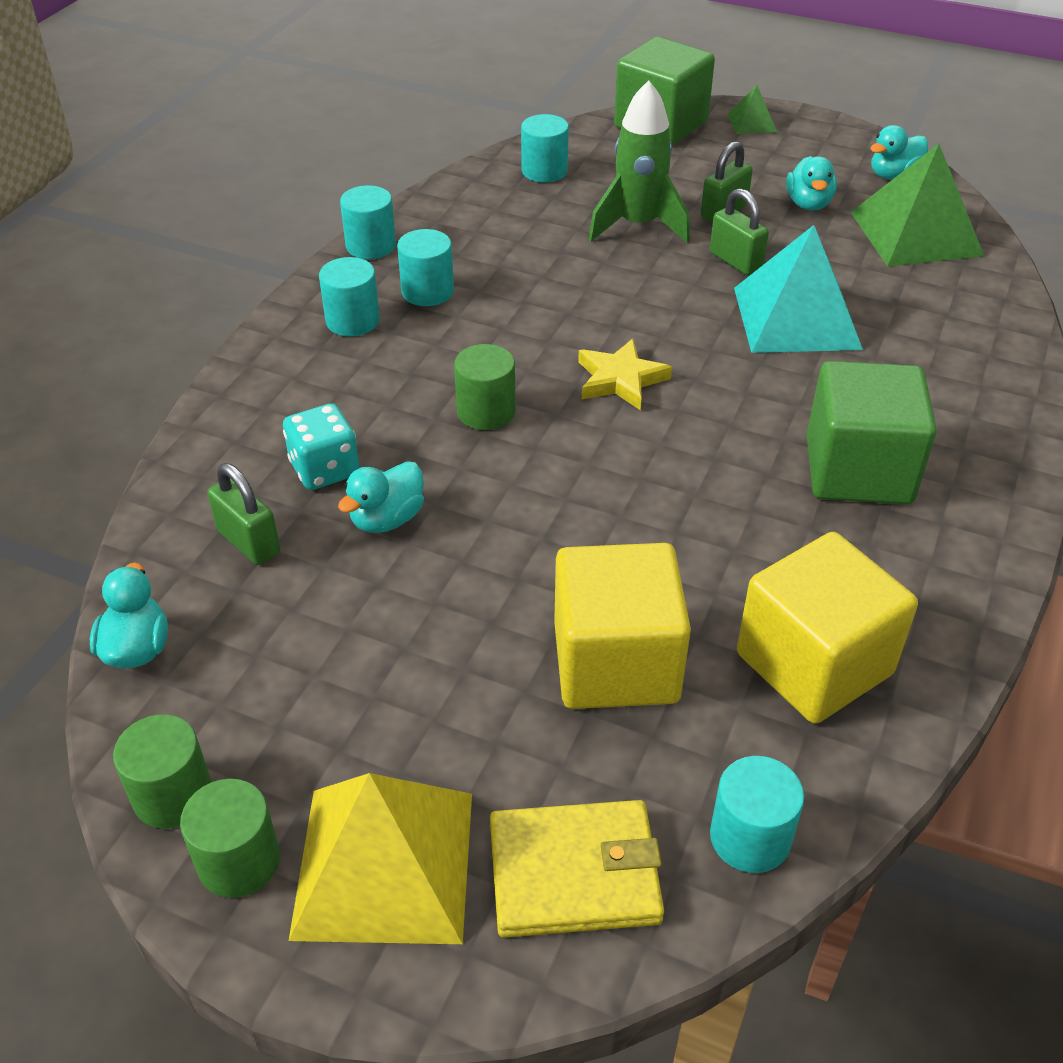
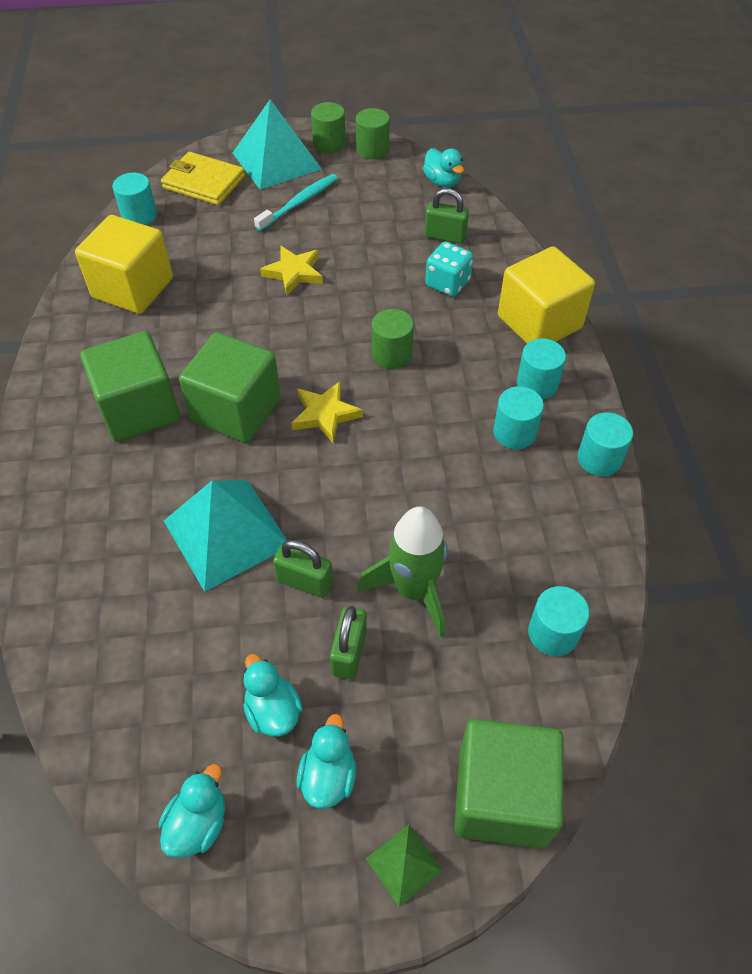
camera: 150 degrees right, 10 degrees up
yellow pyramid [289,773,472,944] -> turquoise pyramid [233,100,322,190]
turquoise duck [338,461,424,533] -> turquoise duck moved to [297,714,356,809]
yellow wallet [490,800,664,938] -> yellow wallet turned 60 degrees clockwise [161,152,245,205]
yellow cube [554,543,691,709] -> yellow cube moved to [498,246,595,343]
green pyramid [851,144,984,267] -> none
none -> green cube [179,332,281,443]
none -> turquoise toothbrush [254,174,338,231]
none -> yellow star [260,246,323,295]

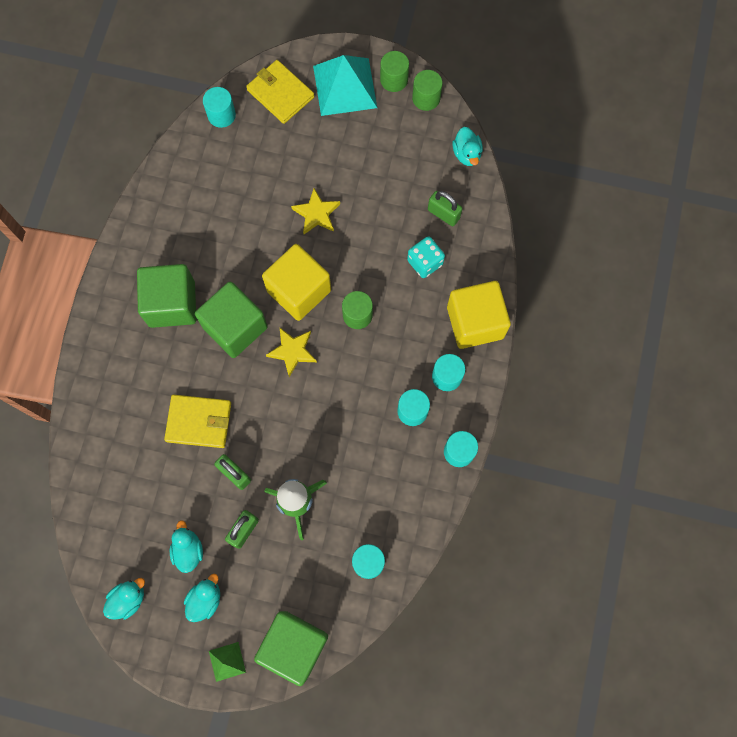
camera: 20 degrees right, 20 degrees up
yellow cube [75,215,173,314] -> yellow cube moved to [262,244,331,321]
turquoise pyramid [164,480,288,592] -> yellow wallet [164,395,231,448]
turquoise toothbrush [254,174,338,231] -> none

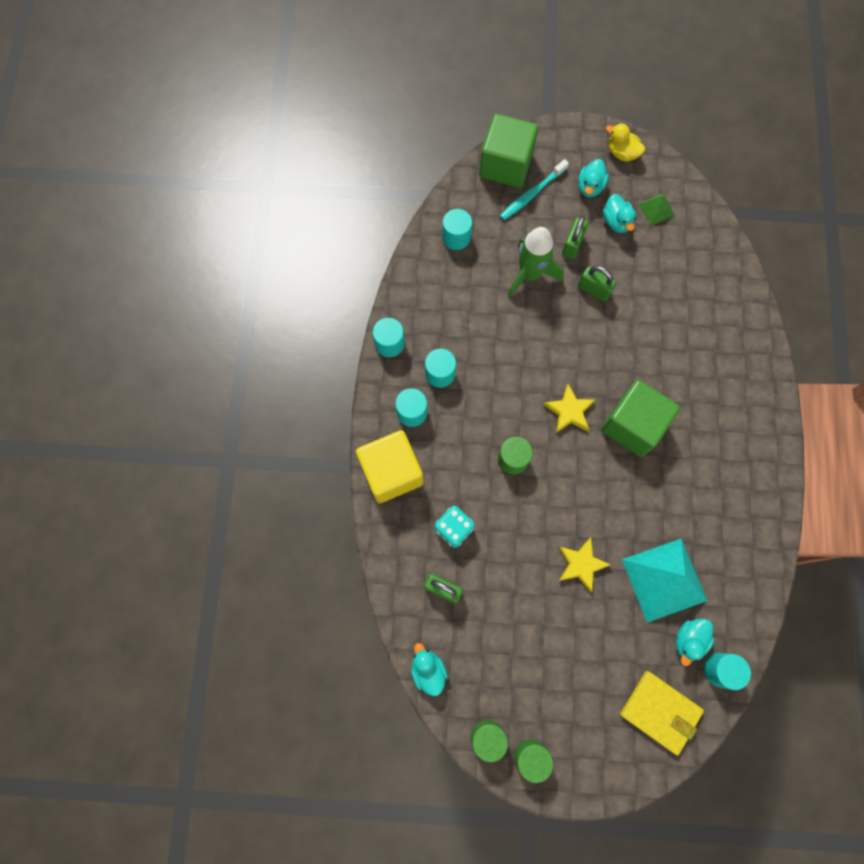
camera: 170 degrees right, 0 degrees up
turquoise duck [103,578,145,620] -> turquoise duck moved to [676,618,714,666]
green cube [137,264,196,328] -> none
yellow wallet [164,395,231,448] -> none
green pyramid [209,642,246,682] -> green pyramid moved to [638,194,674,226]
yellow cube [262,244,331,321] -> none
turquoise pyramid [313,55,377,116] -> turquoise pyramid moved to [622,539,708,623]
none -> turquoise toothbrush [500,159,569,220]
none -> yellow duck [606,123,645,162]

